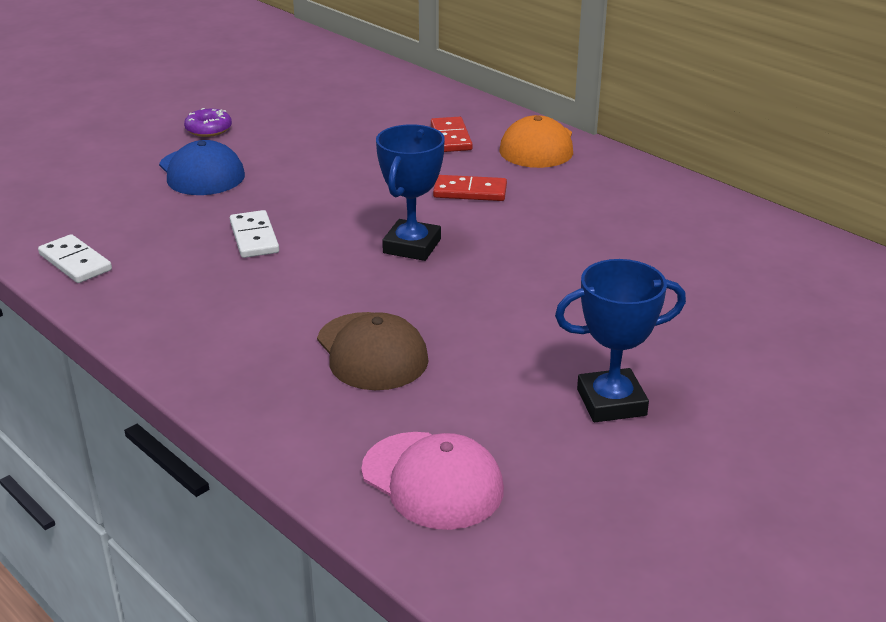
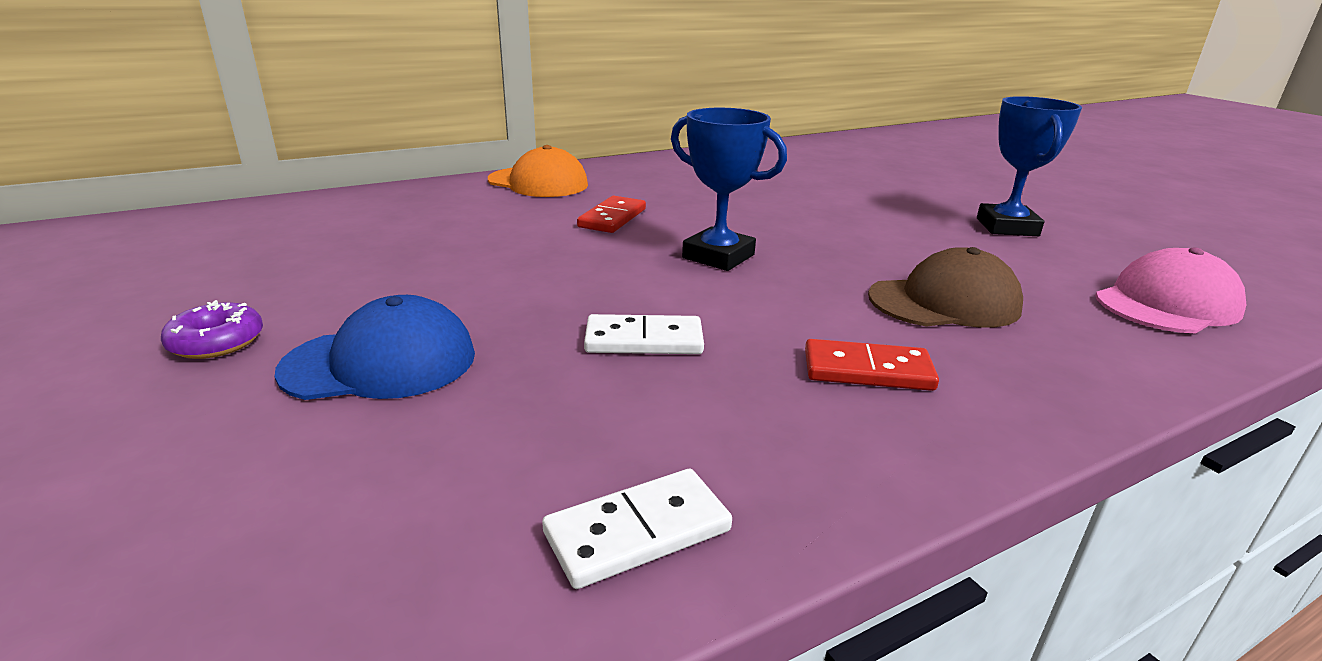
camera: 75 degrees left, 5 degrees down
red domino [431,117,473,152] -> red domino moved to [805,339,939,391]

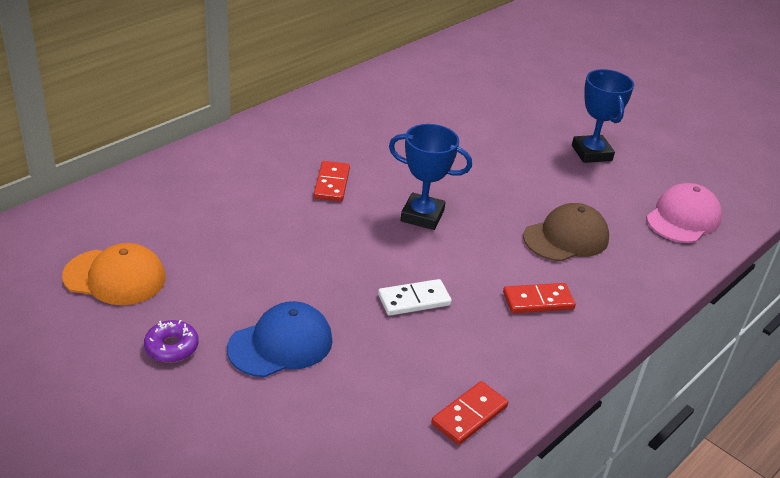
camera: 20 degrees left, 10 degrees up
orange cap [488,145,588,197] -> orange cap moved to [62,243,166,305]
white domino [542,469,732,589] -> red domino [431,381,508,445]

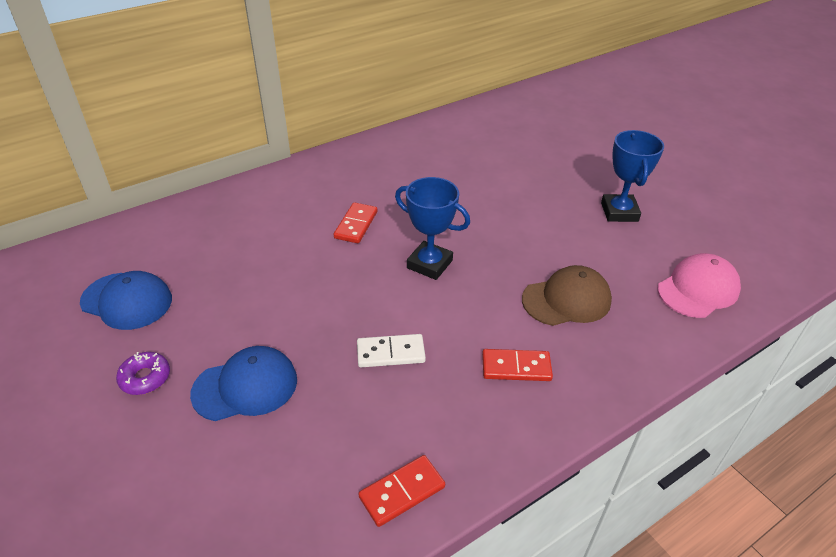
camera: 15 degrees right, 5 degrees up
orange cap [62,243,166,305] -> blue cap [80,271,172,330]

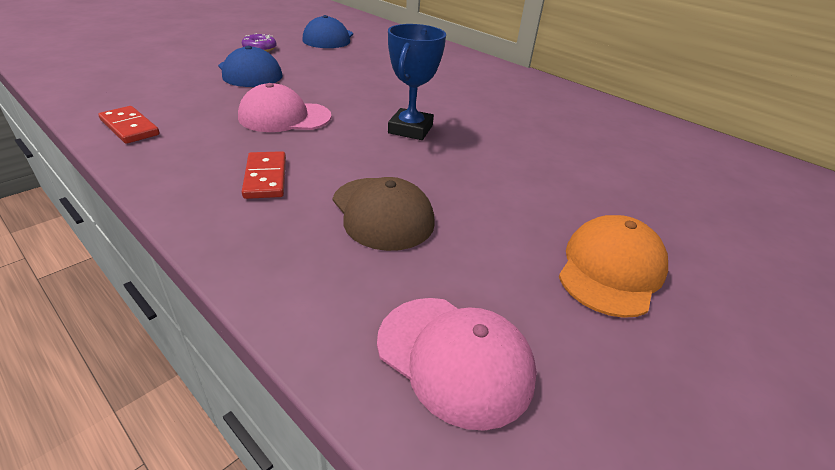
camera: 75 degrees right, 5 degrees down
red domino [334,202,377,243] -> none
white domino [357,334,426,367] -> pink cap [238,83,332,132]
blue trophy [601,130,664,222] -> orange cap [559,215,668,318]

